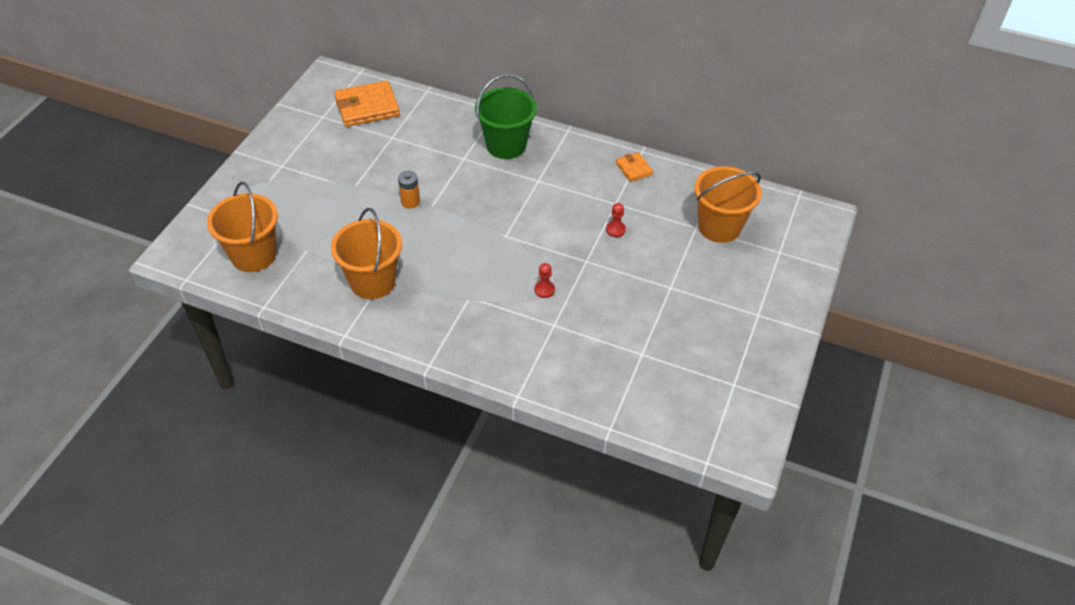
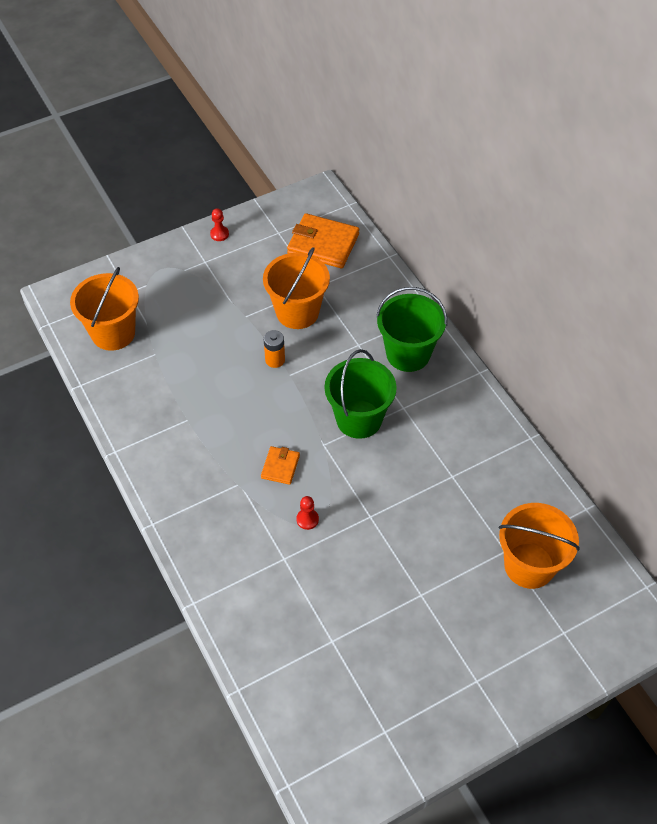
camera: 40 degrees right, 5 degrees up
orange bucket [331,208,402,299] -> orange bucket moved to [263,247,330,329]
red pawn [606,203,626,237] -> red pawn moved to [210,208,229,241]
orange wallet [616,152,653,182] -> orange wallet moved to [261,446,300,485]
none -> green bucket [325,349,397,439]

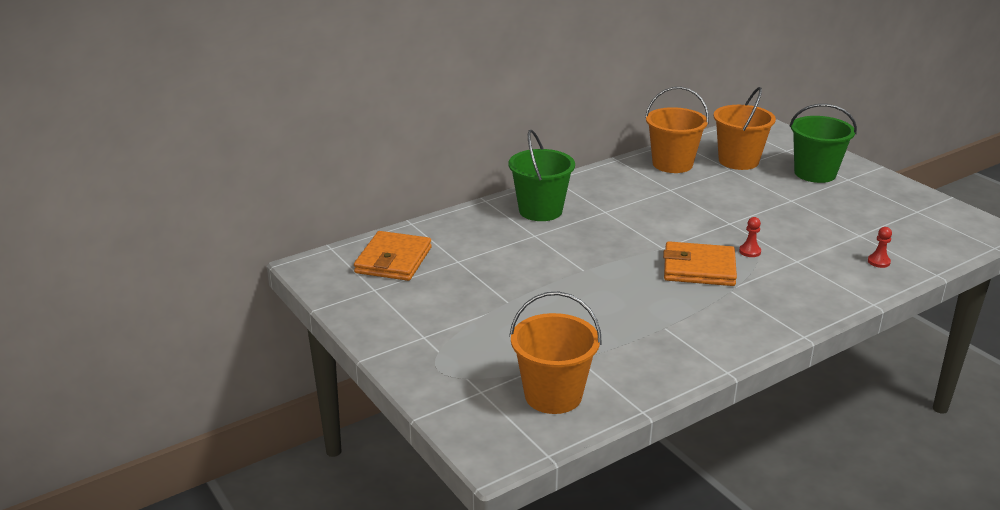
camera: 95 degrees left, 25 degrees down
red pawn [210,208,229,241] -> red pawn moved to [868,227,892,268]
orange wallet [261,446,300,485] -> orange wallet [663,241,737,286], size x1.90
orange bucket [263,247,330,329] -> orange bucket moved to [645,87,709,173]
orange battery [264,330,285,368] -> none
green bucket [325,349,397,439] -> green bucket moved to [790,104,857,183]

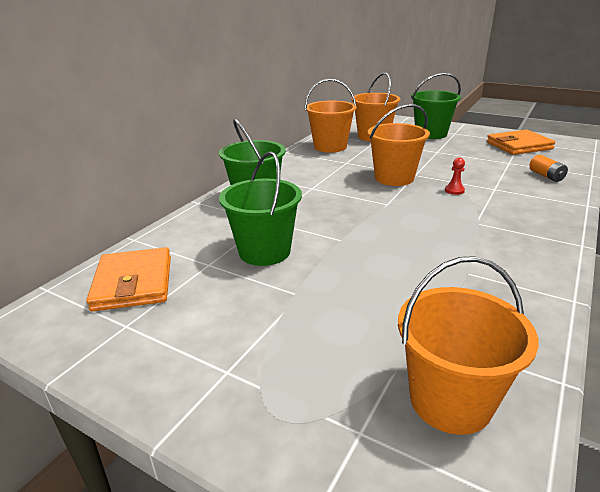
camera: 25 degrees left, 0 degrees up
orange wallet [663,241,737,286] -> orange wallet moved to [487,130,556,155]
red pawn [868,227,892,268] -> orange battery [529,155,568,182]
none -> green bucket [219,151,302,266]
none -> orange bucket [368,104,430,186]

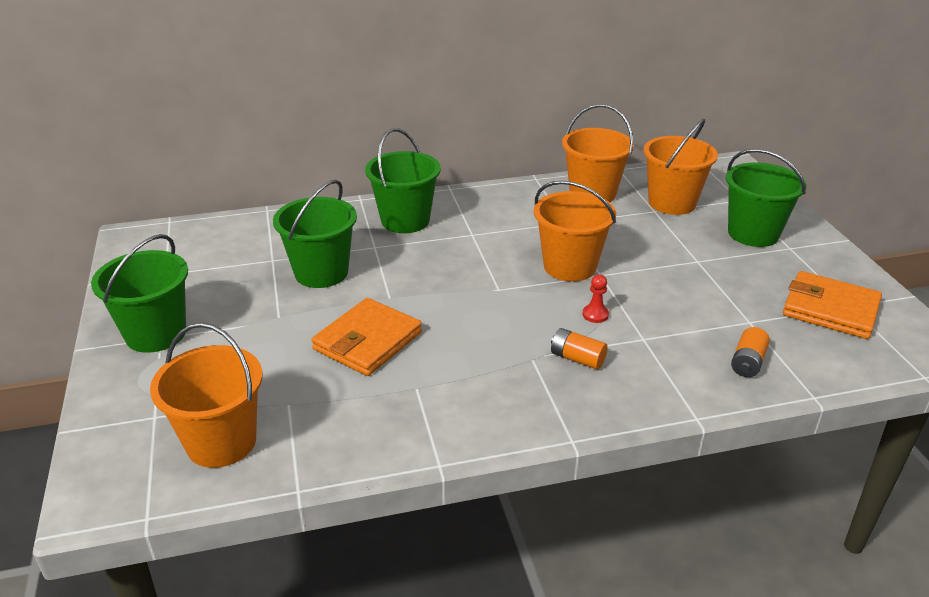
camera: 45 degrees right, 5 degrees up
orange wallet [86,247,171,312] -> orange wallet moved to [312,298,422,376]
none -> green bucket [91,234,188,353]
none -> orange battery [551,328,608,370]

